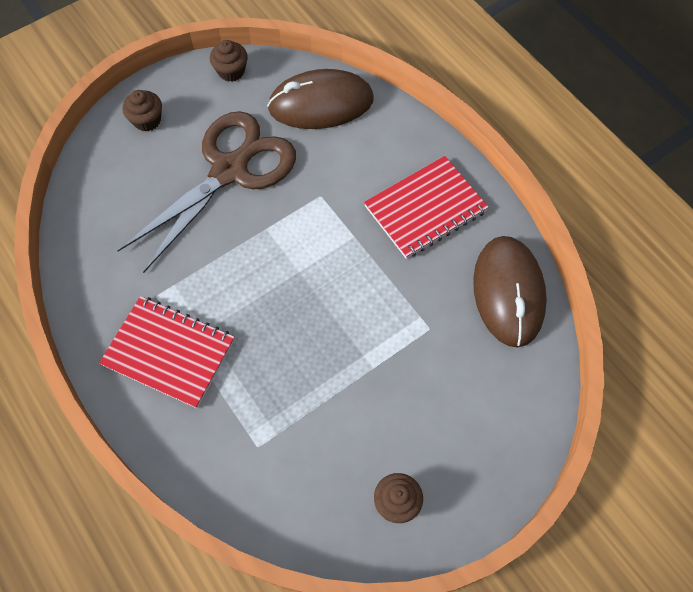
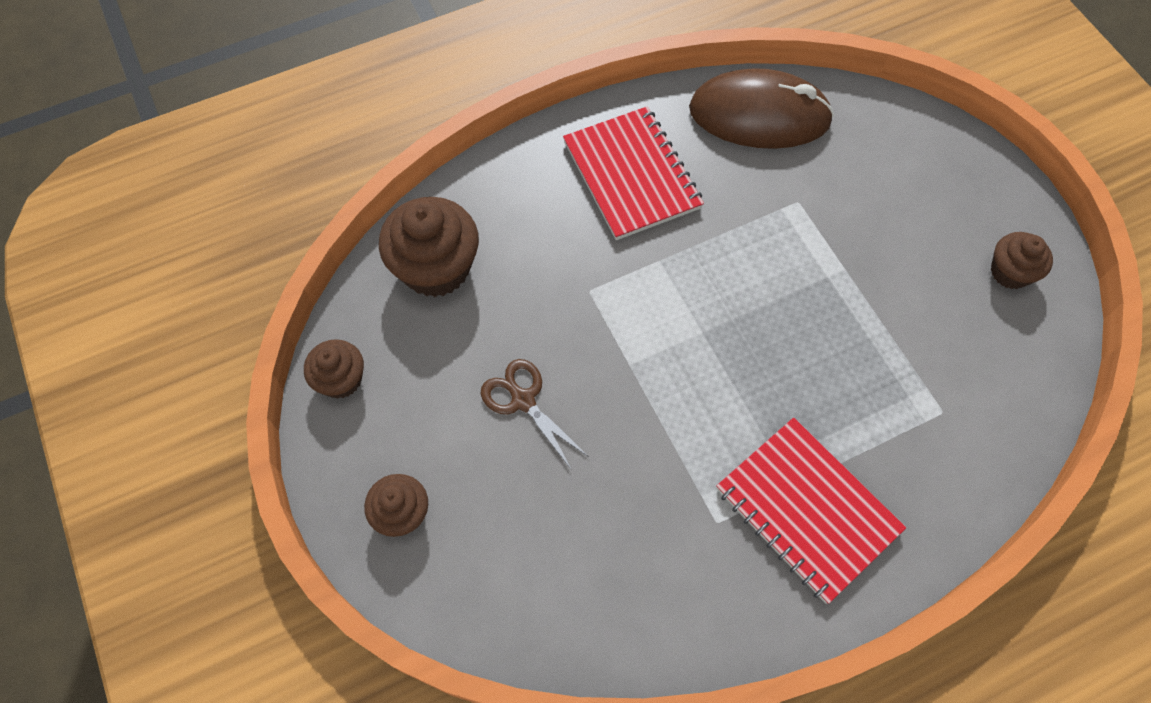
camera: 80 degrees left, 0 degrees up
red notebook [99,296,235,408] -> red notebook turned 75 degrees counterclockwise [717,418,906,604]
brown scissors [117,111,296,273] -> brown scissors [481,359,589,470], size x0.44
brown mouse [267,69,374,129] -> brown cupcake [379,197,479,297]

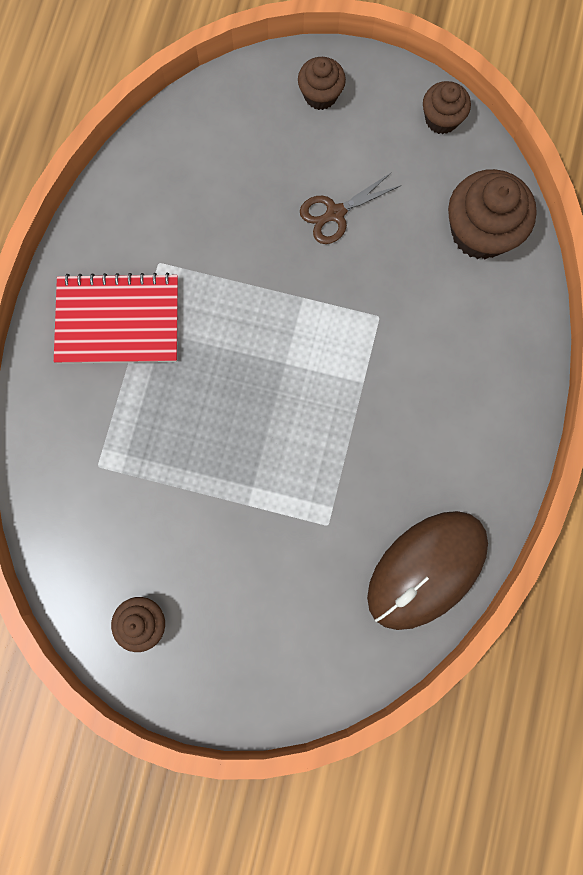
camera: 130 degrees right, 15 degrees up
brown scissors [481,359,589,470] -> brown scissors turned 150 degrees clockwise [300,172,401,244]
red notebook [563,106,704,240] -> none

